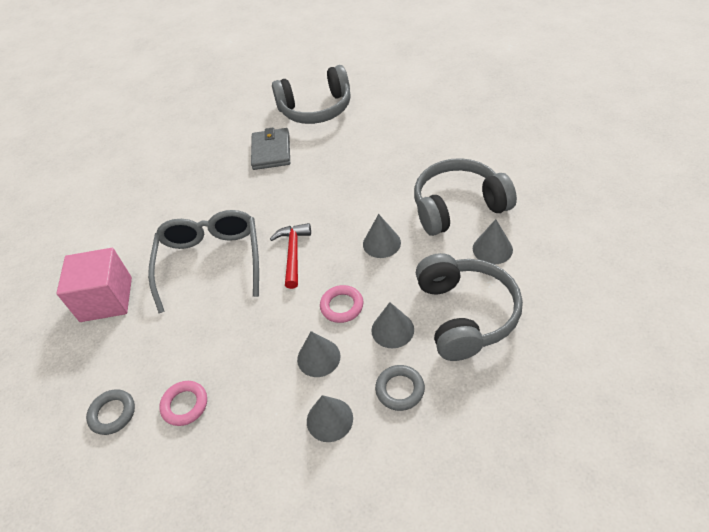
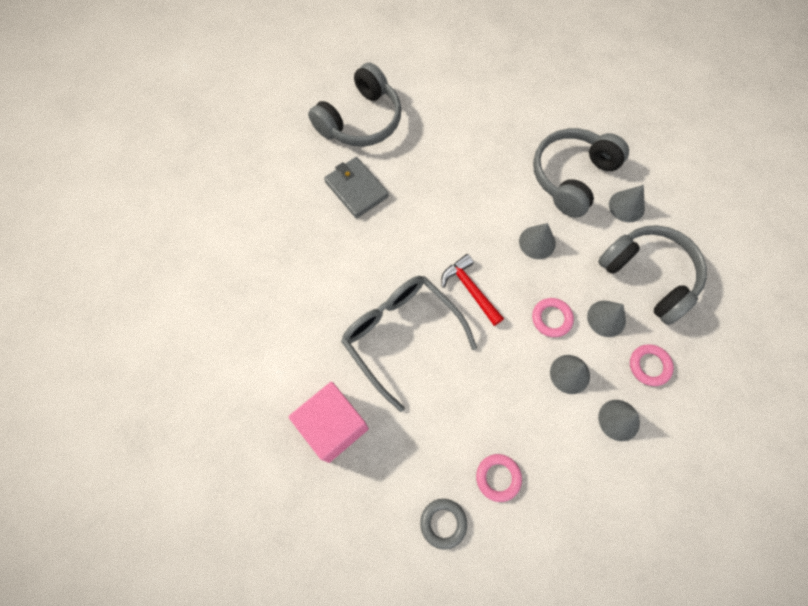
camera: 40 degrees left, 20 degrees up
grey ring [375,365,425,411] -> pink ring [630,344,674,386]

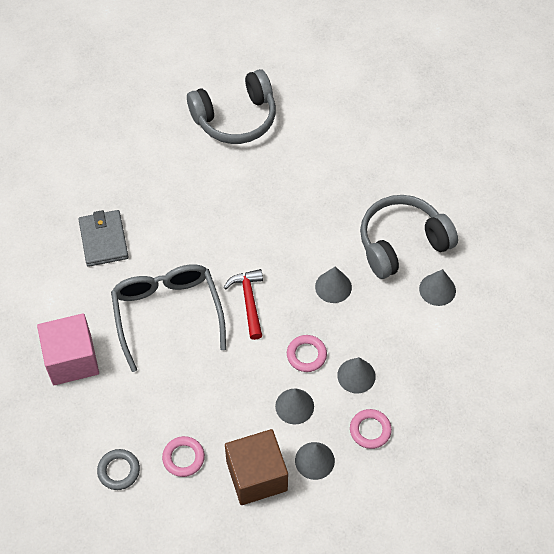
camera: 25 degrees right, 10 degrees down
grey wallet [324,157,389,218] -> grey wallet moved to [79,210,129,267]
grey headphones [598,225,707,325] -> none
none -> brown cube [225,429,288,505]

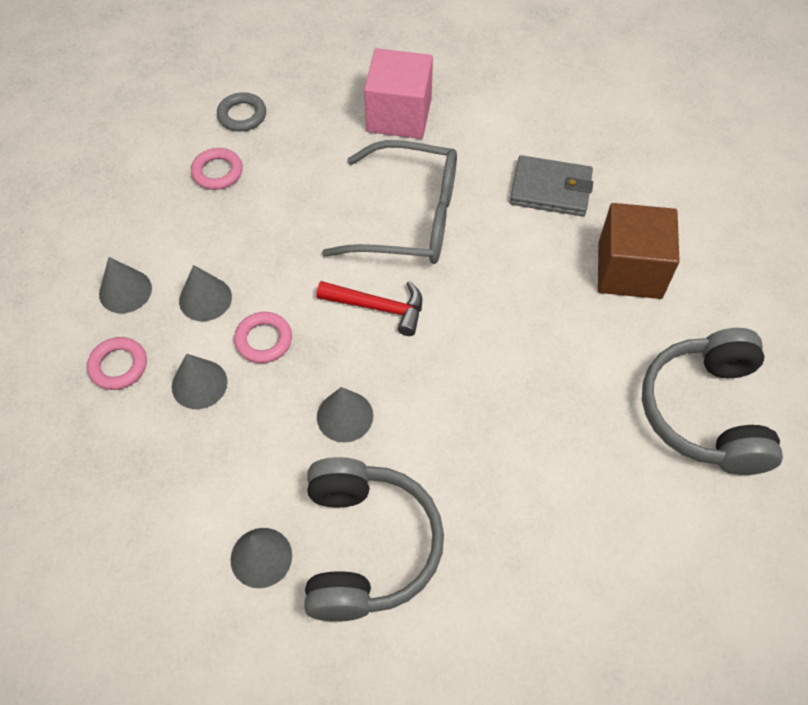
camera: 115 degrees right, 0 degrees up
brown cube [225,429,288,505] -> brown cube moved to [598,203,680,299]

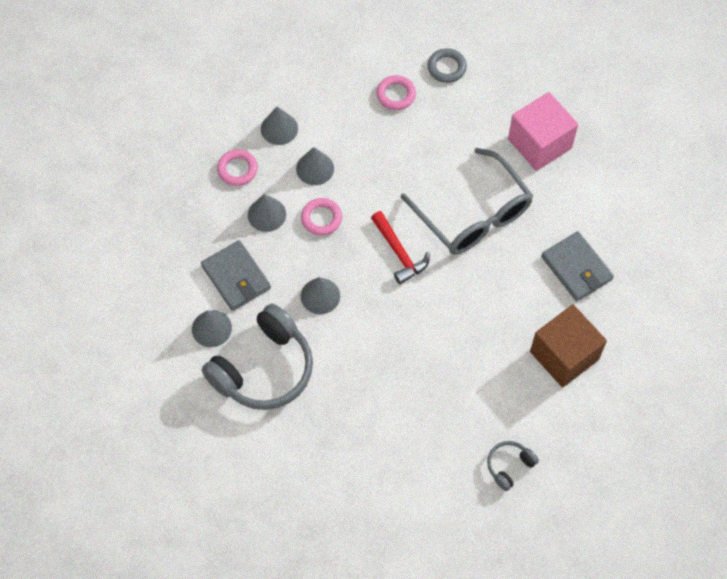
camera: 45 degrees right, 5 degrees up
grey headphones [642,328,783,475] -> grey headphones [487,441,539,491], size x0.45
none -> grey wallet [201,240,271,311]

